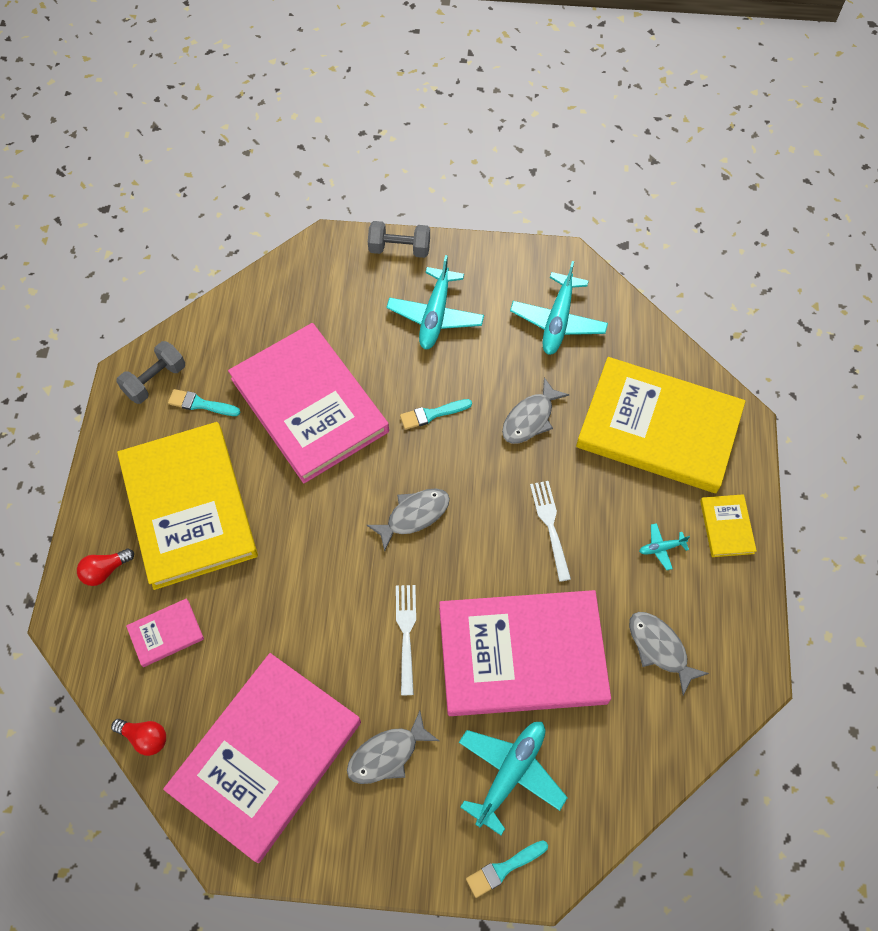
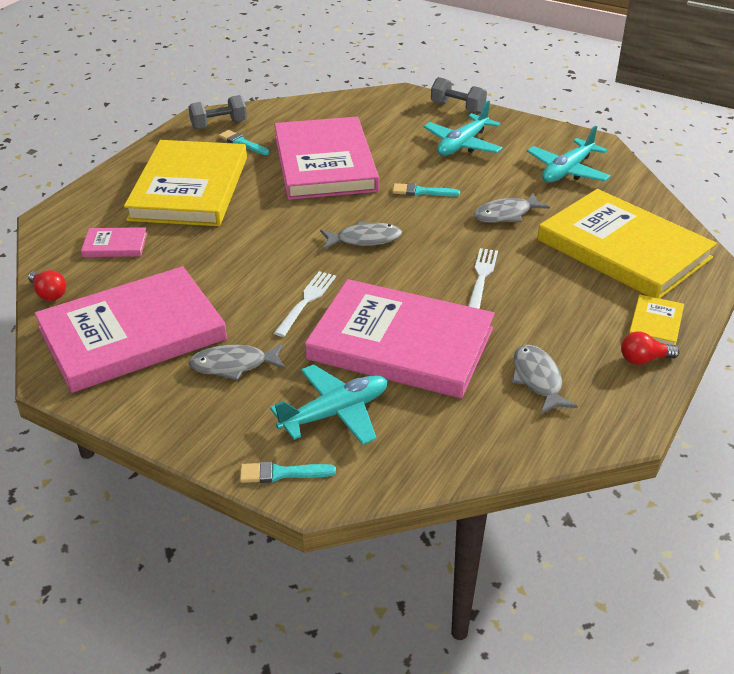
camera: 25 degrees right, 25 degrees down
red light bulb [77,549,134,586] -> red light bulb moved to [621,331,680,365]
turquoise plane [639,523,690,570] -> none

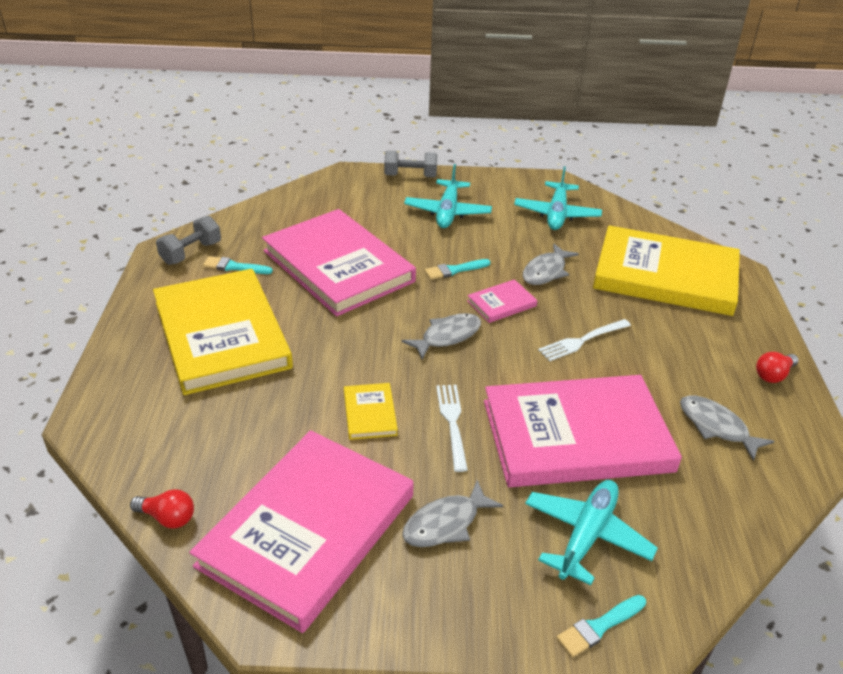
camera: 30 degrees left, 0 degrees up
pink book [81,227,147,257] -> pink book moved to [467,279,537,323]
white fork [468,248,498,309] -> white fork turned 105 degrees counterclockwise [538,319,631,361]
yellow book [629,295,684,345] -> yellow book moved to [344,383,398,440]

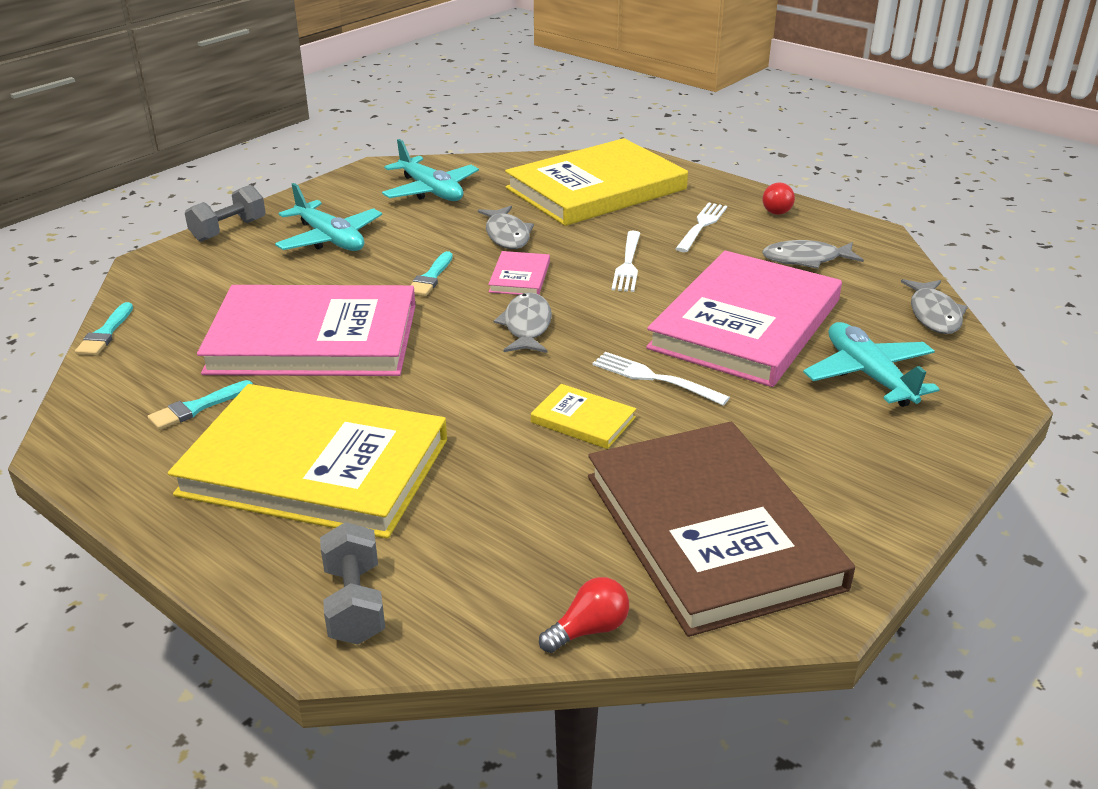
camera: 50 degrees left, 5 degrees down
grey dumbbell [156,216,221,265] -> grey dumbbell moved to [320,522,385,644]
pink book [189,430,414,633] -> brown book [588,422,855,637]
grey fish [402,480,503,547] -> grey fish moved to [901,279,968,334]
turquoise brush [557,595,646,657] -> turquoise brush moved to [75,302,133,356]
none -> white fork [675,202,727,252]

